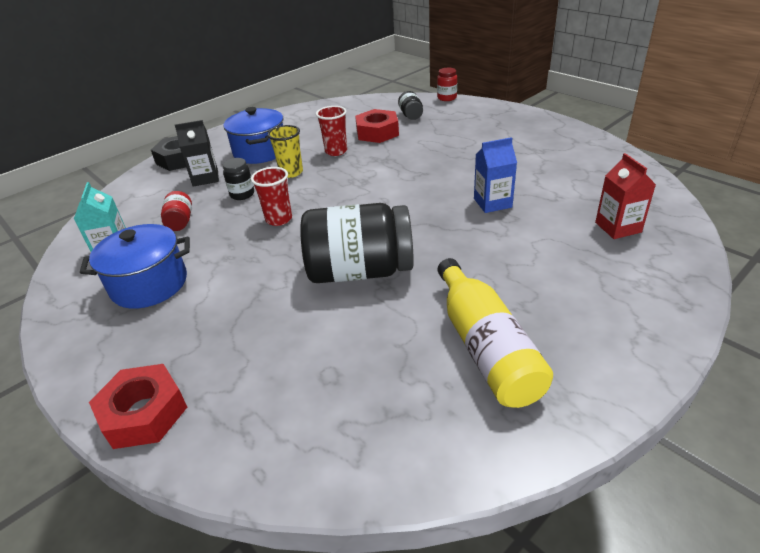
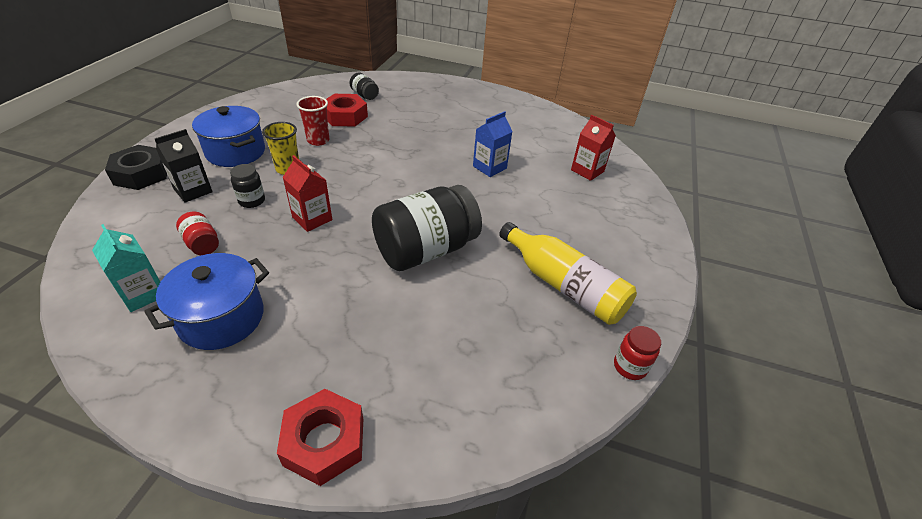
camera: 35 degrees left, 5 degrees up
red cup [251,167,292,226] -> red carton [282,155,332,232]
red jar [437,68,457,101] -> red jar moved to [614,326,661,380]

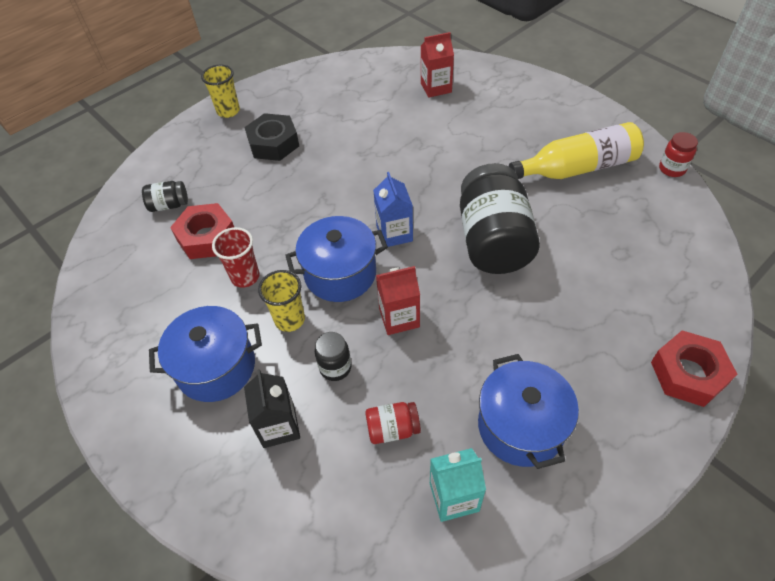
camera: 55 degrees left, 10 degrees up
black nut [105,145,167,190] -> black nut moved to [244,113,299,161]
blue carton [473,111,512,177] -> blue carton moved to [373,172,413,247]
none -> yellow cup [201,65,240,118]
none -> blue pot [285,216,388,302]

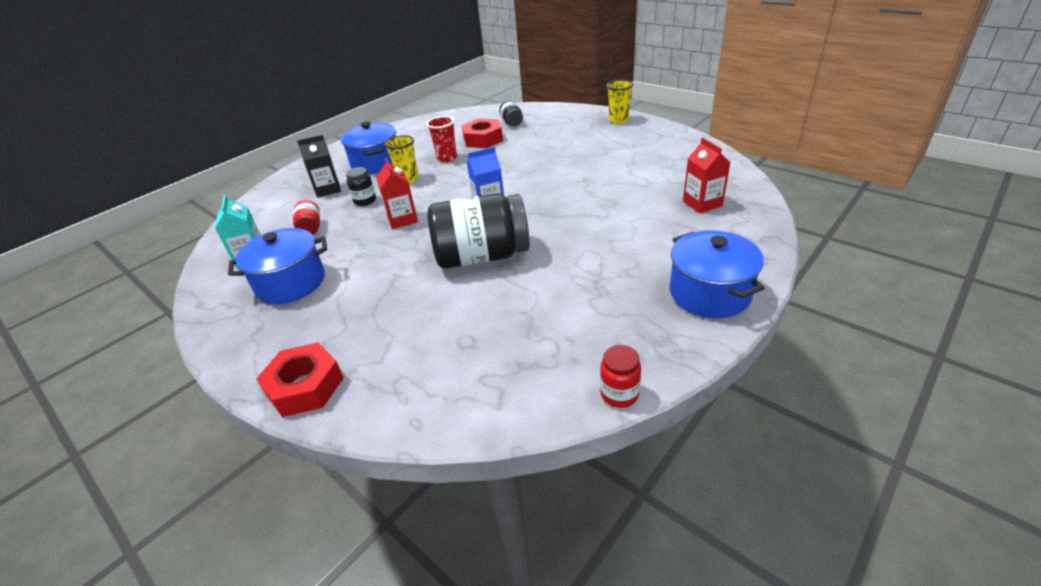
camera: 85 degrees right, 15 degrees down
black nut [244,113,299,161] -> none
blue pot [285,216,388,302] -> blue pot moved to [670,230,765,318]
yellow bottle [509,122,644,179] -> none

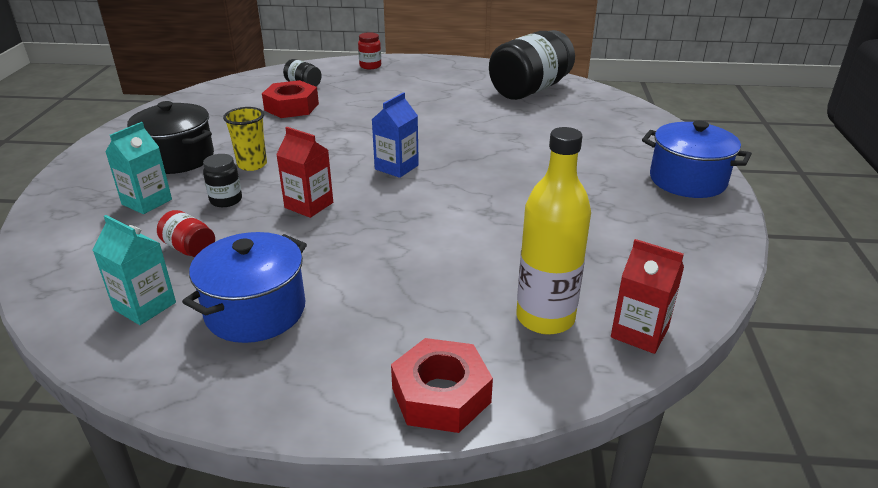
camera: 40 degrees left, 5 degrees down
black carton [297,135,341,198] -> turquoise carton [105,122,172,214]
blue pot [341,121,396,174] -> black pot [127,101,214,174]
red cup [426,116,457,162] -> none
black jar [427,193,530,269] -> black jar moved to [489,30,575,100]
red jar [600,345,641,408] -> red jar moved to [358,32,381,69]
yellow cup [607,80,633,124] -> none
red carton [683,138,730,213] -> red carton moved to [611,239,684,354]
none -> yellow bottle [516,127,591,335]

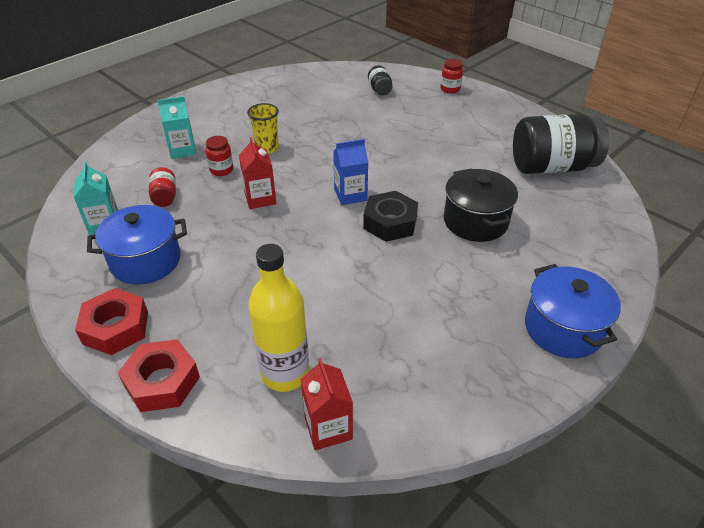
camera: 40 degrees right, 10 degrees up
black pot [127,101,214,174] -> black pot moved to [444,168,518,242]
black jar [203,154,242,207] -> red jar [205,136,233,176]
red nut [262,80,319,118] -> red nut moved to [75,288,148,355]
none -> black nut [363,191,418,242]

